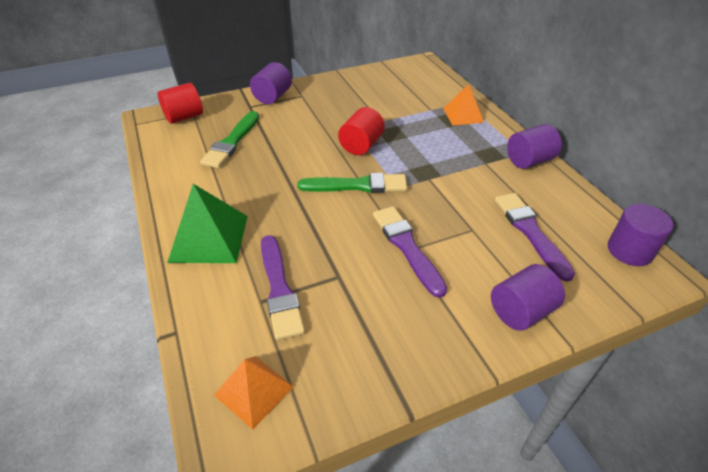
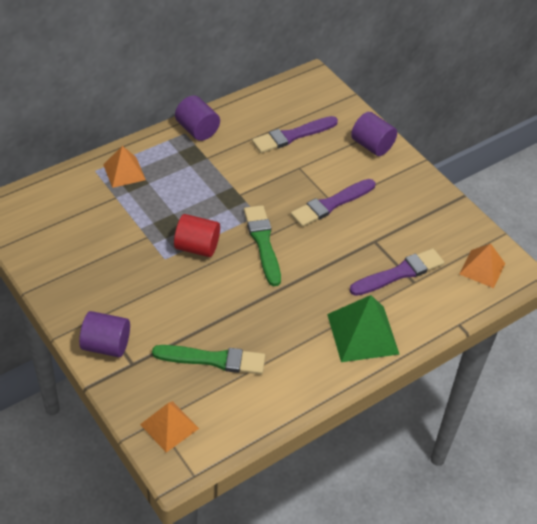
camera: 105 degrees left, 5 degrees up
red cylinder [158,83,203,124] -> orange pyramid [140,401,199,453]
purple cylinder [608,204,673,266] -> none

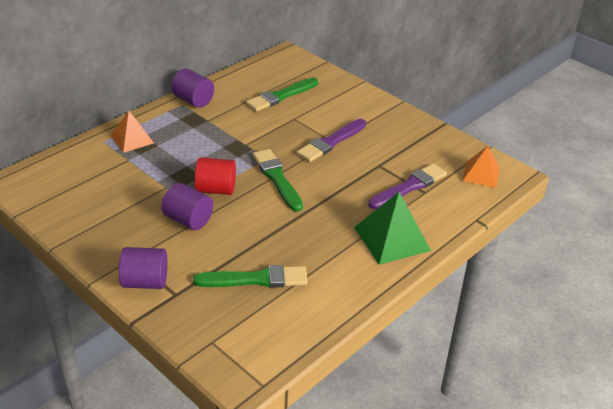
camera: 10 degrees left, 10 degrees down
orange pyramid [140,401,199,453] -> none
purple brush [252,116,338,153] -> green brush [246,77,318,111]
purple cylinder [351,112,397,156] -> purple cylinder moved to [161,183,214,230]

